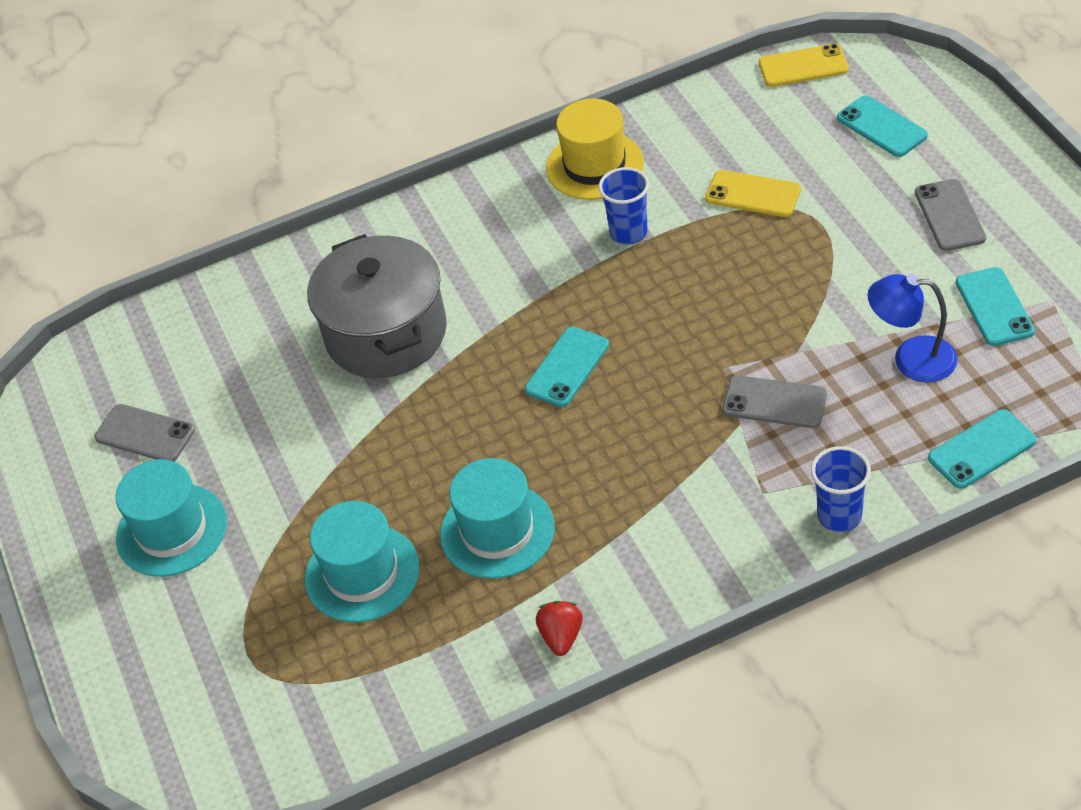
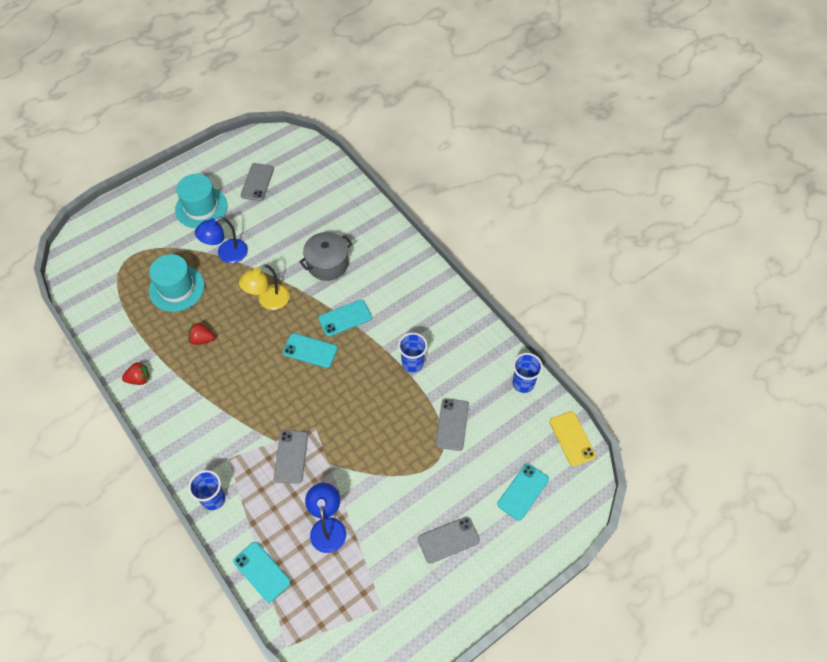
camera: 70 degrees right, 10 degrees up
grey pot [307,234,447,378] -> grey pot [299,232,352,281], size x0.65
turquoise hat [440,458,555,579] -> red strawberry [188,323,215,345]
yellow hat [546,99,644,200] -> none
yellow phone [705,170,801,217] -> grey phone [436,398,469,451]
turquoise phone [956,267,1035,346] -> turquoise phone moved to [318,300,372,337]
none -> blue lamp [195,217,248,263]
none -> yellow lamp [239,264,290,310]
none -> blue cup [513,353,543,393]

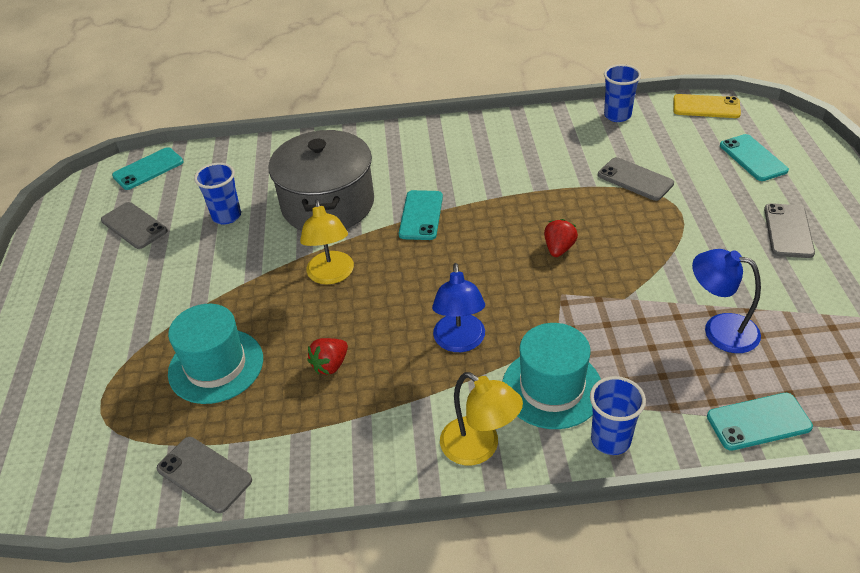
camera: 55 degrees left, 15 degrees down
red strawberry [122,362,150,385] -> red strawberry moved to [544,219,578,257]
turquoise hat [175,174,228,228] -> turquoise hat moved to [502,323,601,429]
blue lamp [195,217,248,263] -> blue lamp moved to [432,263,485,352]
grey phone [274,430,308,484] -> grey phone moved to [157,437,252,513]
turquoise phone [283,333,338,368] -> turquoise phone moved to [112,147,183,190]
grey pot [299,232,352,281] -> grey pot [268,130,374,231], size x1.54
blue cup [398,333,427,373] -> blue cup moved to [194,163,241,225]
none -> yellow lamp [440,372,523,465]

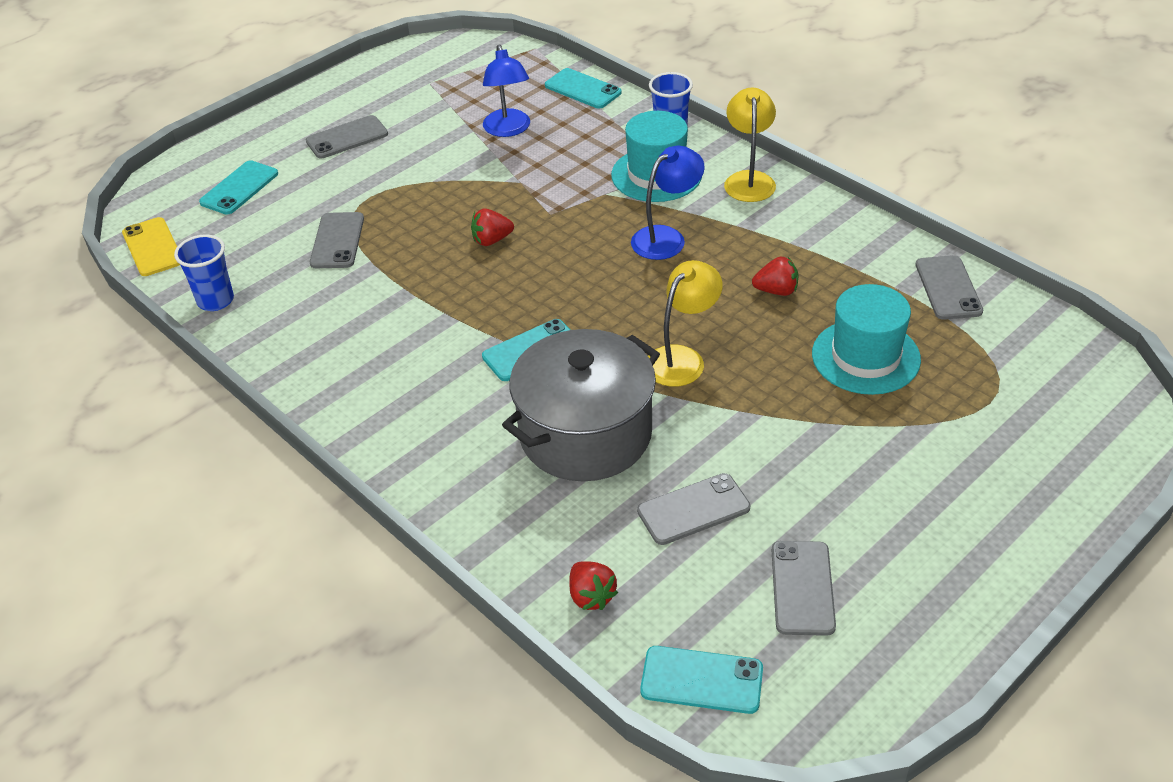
camera: 130 degrees left, 0 degrees up
blue cup [194,163,241,225] -> grey phone [637,473,750,545]
none -> red strawberry [569,561,618,610]

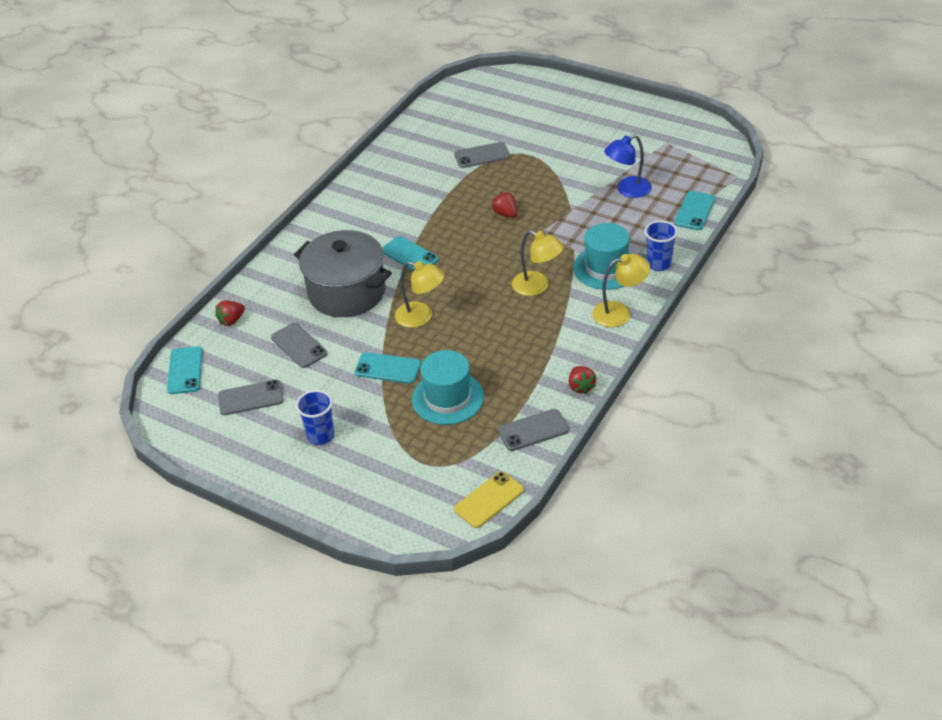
camera: 75 degrees right, 0 degrees up
yellow phone [122,217,180,276] -> yellow phone moved to [454,471,524,528]
blue cup [174,234,234,311] -> blue cup moved to [296,390,335,445]
turquoise phone [199,160,278,215] -> turquoise phone moved to [355,352,421,384]
grey phone [306,115,388,158] -> none
blue lamp [631,146,705,260] -> yellow lamp [512,230,564,296]
red strawberry [752,256,798,296] -> red strawberry moved to [569,366,596,394]

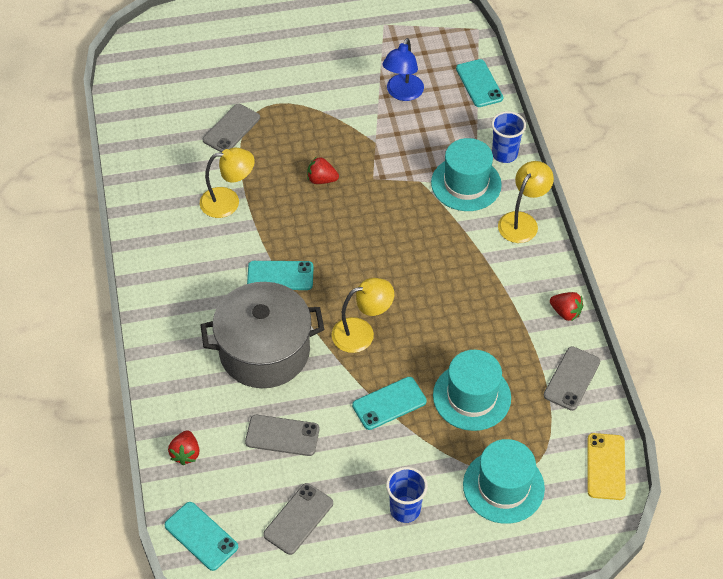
camera: 45 degrees left, 10 degrees up
yellow lamp [512,230,564,296] -> yellow lamp moved to [200,147,255,218]
none -> turquoise hat [463,439,545,524]

